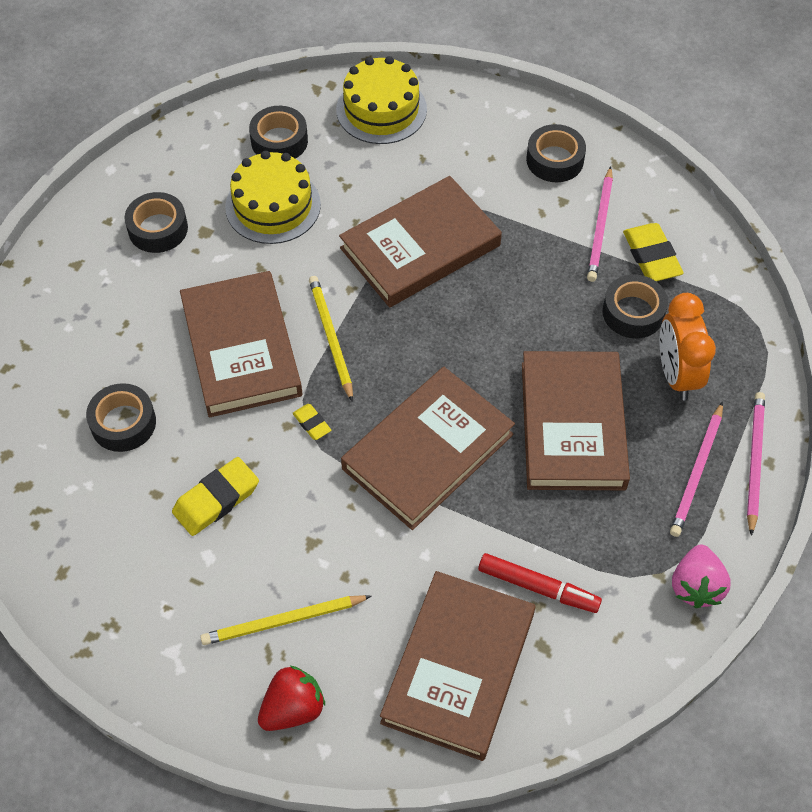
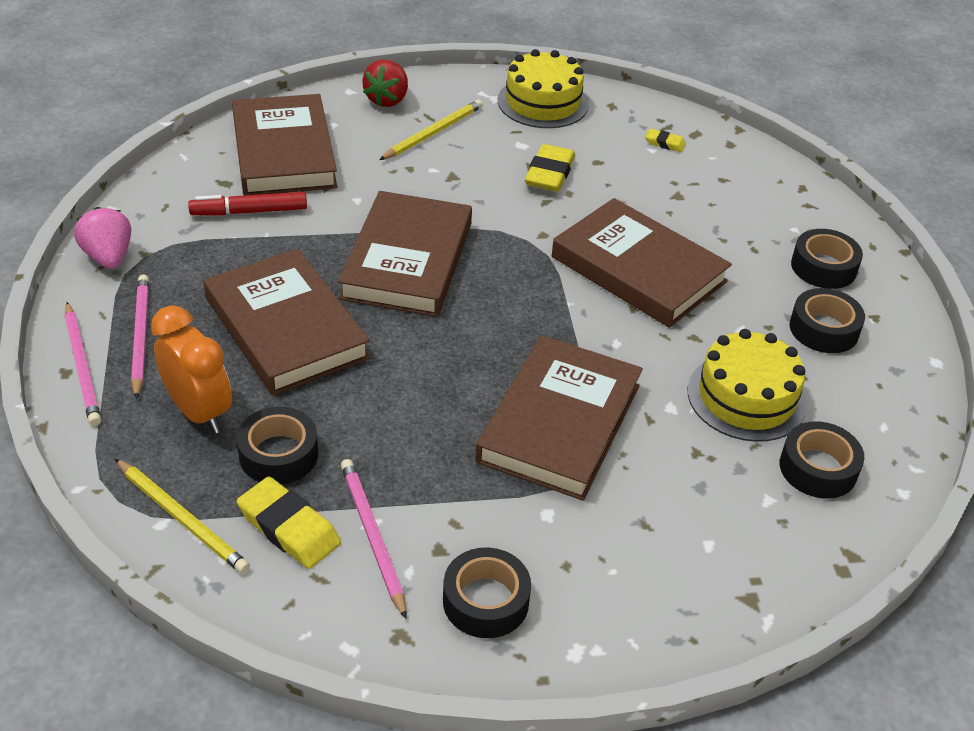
camera: 145 degrees right, 15 degrees down
black tape [86,383,156,452] -> black tape moved to [791,229,863,289]
yellow eraser [293,404,331,440] -> yellow eraser moved to [645,129,686,152]
yellow pencil [309,276,353,402] -> yellow pencil moved to [115,459,250,574]
yellow cake [336,56,427,144] -> yellow cake moved to [498,49,589,128]

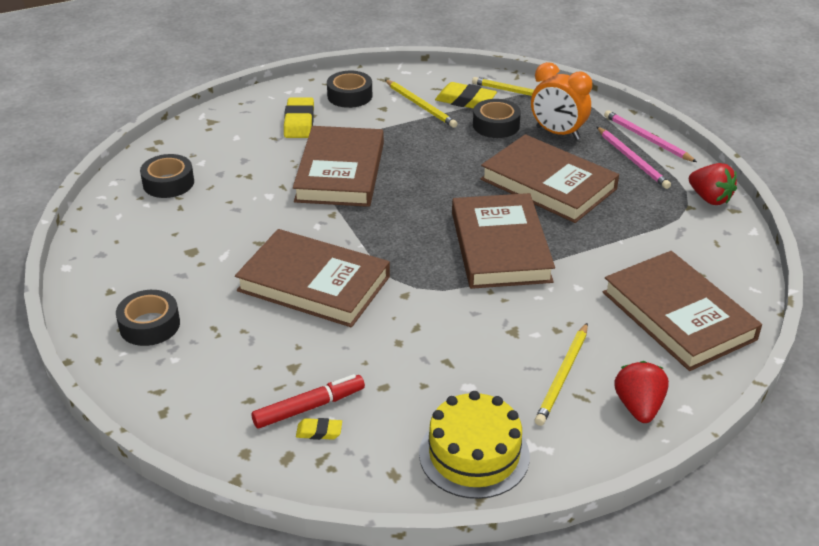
camera: 165 degrees right, 5 degrees down
pink strawberry [74,207,131,269] -> red strawberry [689,163,737,205]
red marker [188,192,307,216] -> red marker moved to [252,374,365,429]
pink pencil [341,459,407,619] -> yellow pencil [385,80,458,128]
yellow eraser [525,144,575,192] -> yellow eraser moved to [284,97,314,138]
yellow cake [688,329,807,442] -> none
black tape [790,288,865,353] -> none

